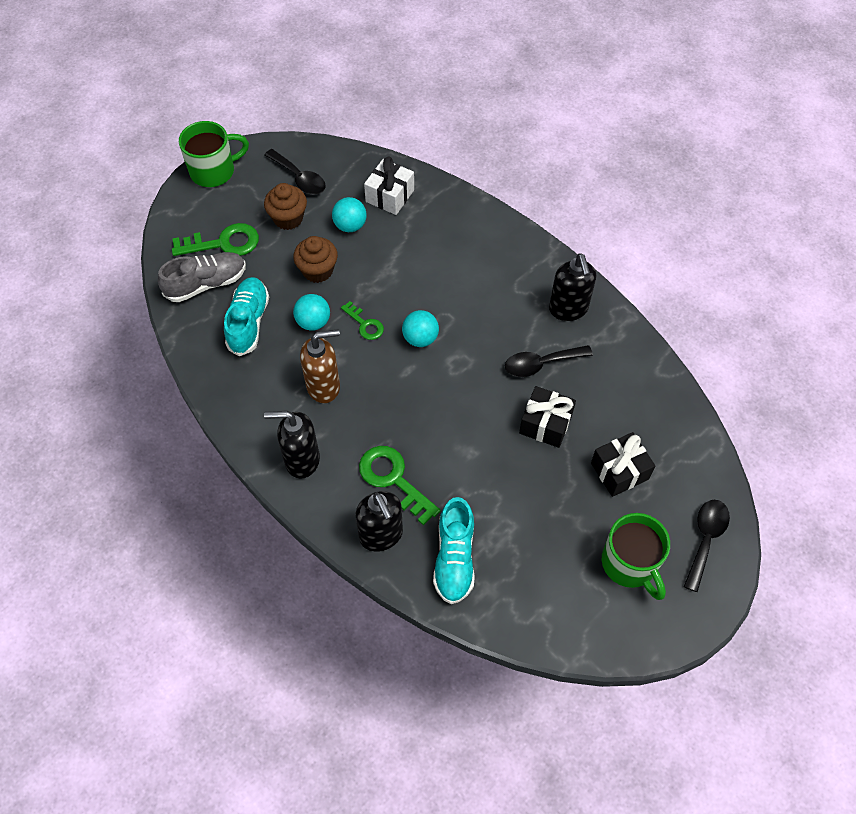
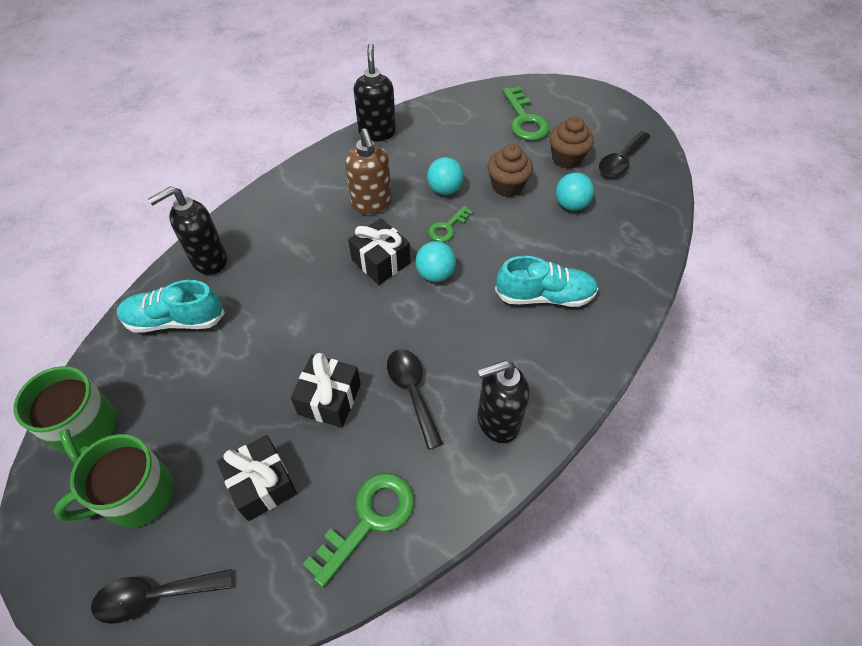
camera: 85 degrees right, 5 degrees down
grey shoe [158,252,246,302] -> none
green mug [179,121,249,187] -> green mug moved to [13,366,117,464]
turquoise shoe [224,277,269,356] -> turquoise shoe moved to [495,256,598,307]
black soap dispenser [264,411,320,479] -> black soap dispenser moved to [354,43,396,141]
green key [359,446,441,525] -> green key moved to [303,473,414,588]
white gift [364,157,414,215] -> none
black spoon [684,500,730,592] -> black spoon turned 150 degrees clockwise [91,569,232,624]
none -> black gift [348,218,411,285]

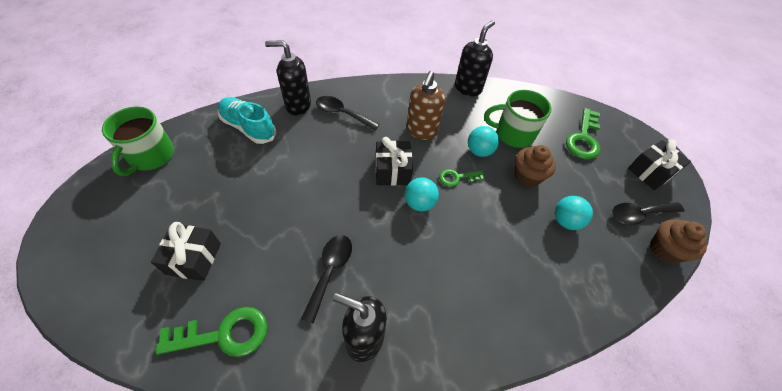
camera: 35 degrees right, 0 degrees up
green mug [54,434,174,528] -> green mug moved to [484,90,551,148]
black spoon [91,569,232,624] -> black spoon moved to [316,96,379,130]
black gift [291,353,361,428] -> black gift moved to [628,139,691,190]
turquoise shoe [495,256,598,307] -> none
brown cupcake [549,116,594,169] -> brown cupcake moved to [650,219,707,264]

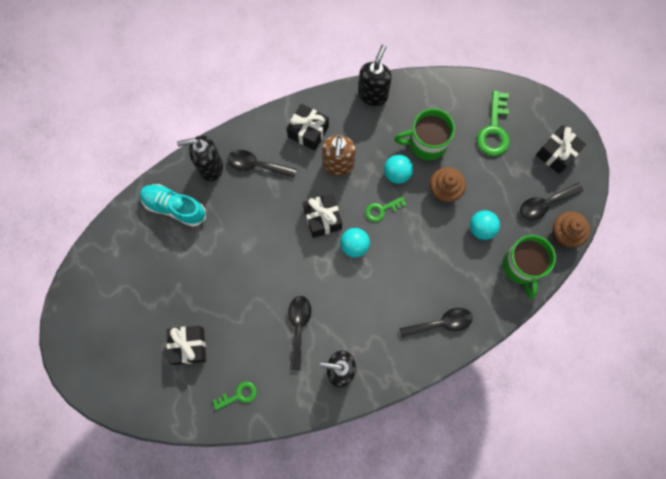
camera: 10 degrees left, 20 degrees up
green mug [102,106,174,176] -> green mug moved to [503,235,556,299]
green key [155,307,267,357] -> green key [213,381,257,410], size x0.59
none -> black gift [286,104,329,151]
none -> black spoon [399,308,473,338]

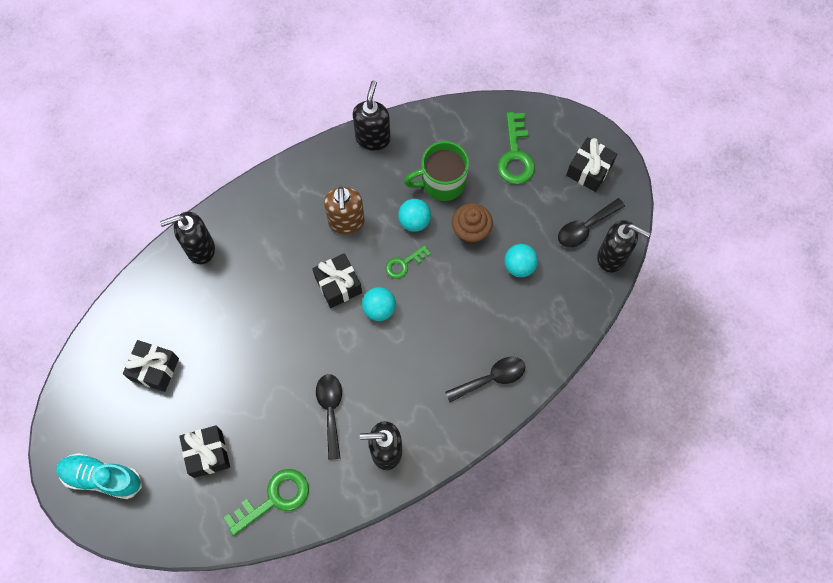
camera: 10 degrees left, 5 degrees down
turquoise shoe [140,184,206,227] -> turquoise shoe moved to [56,453,142,499]
green key [213,381,257,410] -> green key [224,469,309,536], size x1.71
black spoon [227,150,297,178] -> none
black gift [286,104,329,151] -> black gift moved to [123,340,179,392]
green mug [503,235,556,299] -> none
brown cupcake [552,212,590,247] -> black soap dispenser [597,220,651,272]

